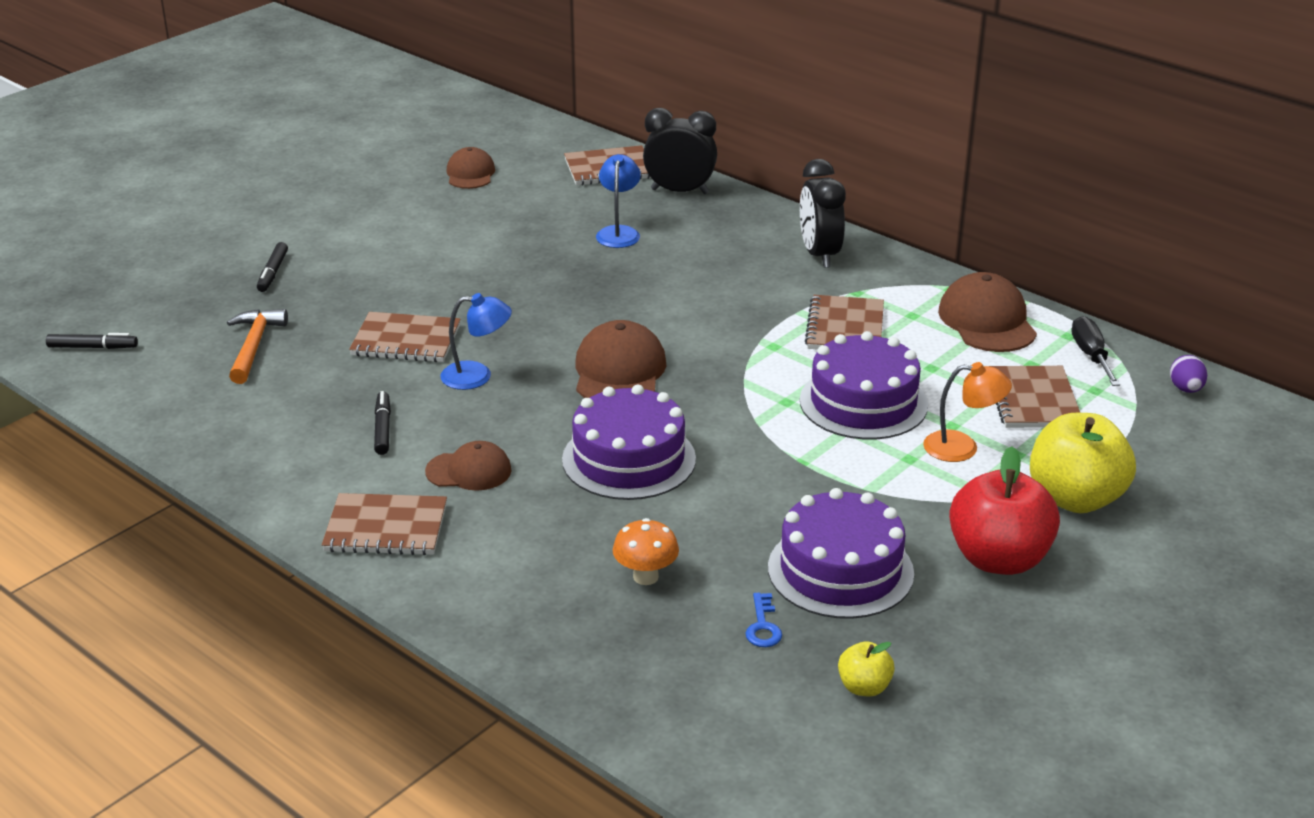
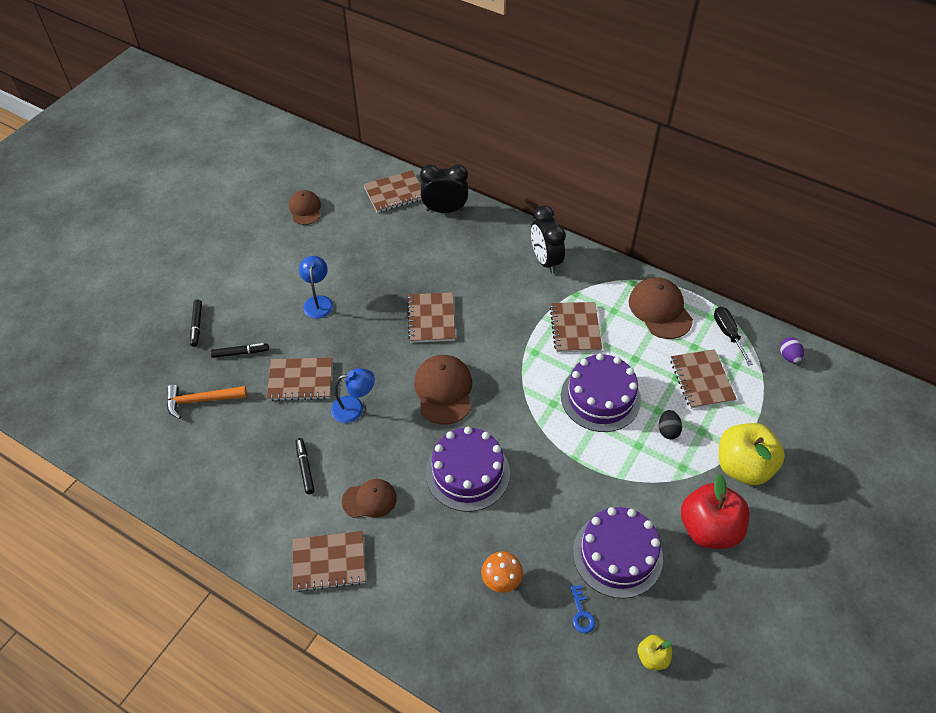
camera: 10 degrees left, 20 degrees up
black marker [46,333,138,349] -> black marker moved to [211,343,269,358]
orange hammer [227,309,288,384] -> orange hammer turned 90 degrees counterclockwise [167,385,247,419]
blue lamp [596,154,641,248] -> blue lamp moved to [299,256,333,319]
orange lamp [923,362,1012,462] -> black egg [659,410,682,439]
none -> brown notebook [407,292,456,343]

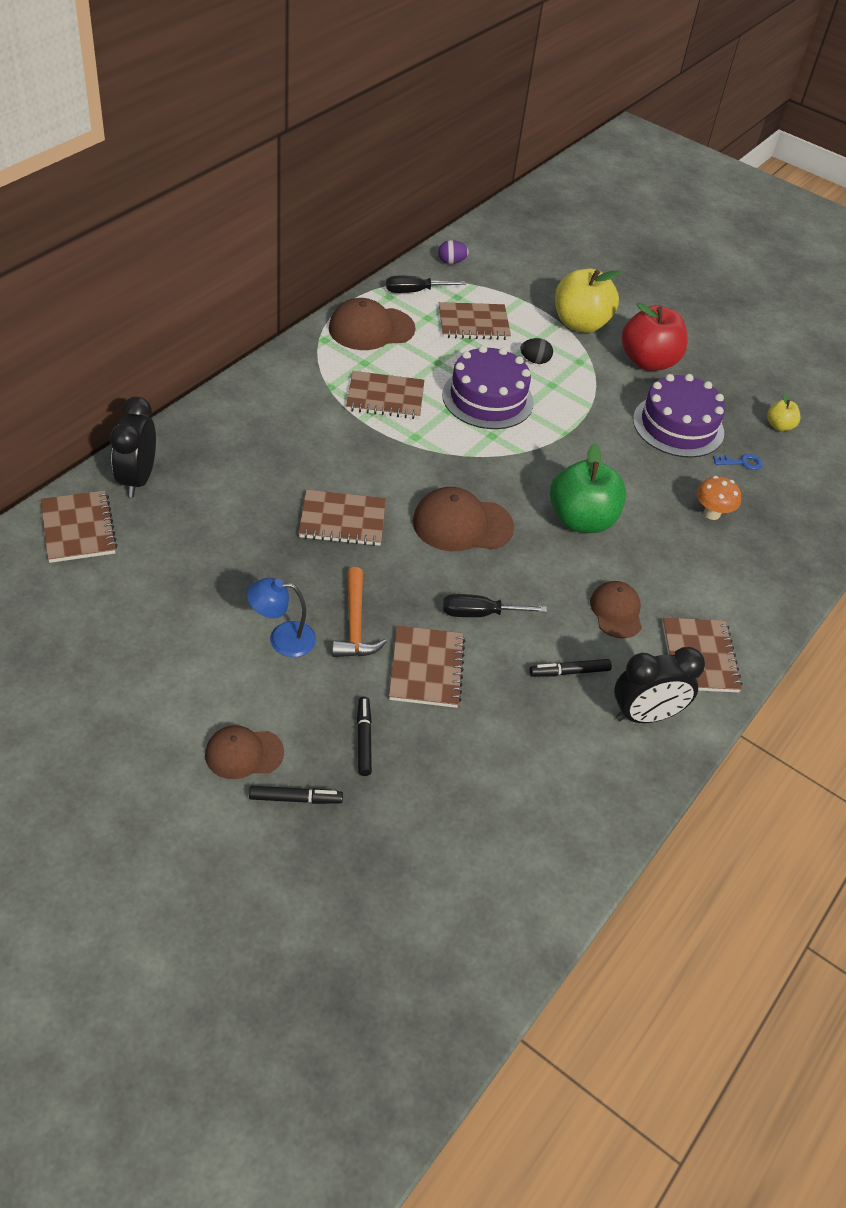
camera: 90 degrees left, 5 degrees down
orange hammer [167,385,247,419] -> orange hammer moved to [332,567,387,657]
brown cap [289,190,321,225] -> brown cap moved to [205,725,284,779]
blue lamp [331,368,375,423] -> black screwdriver [443,594,547,617]
purple cake [426,427,510,512] -> green apple [550,443,626,533]
black clock [531,205,566,274] -> black clock moved to [614,647,705,723]

